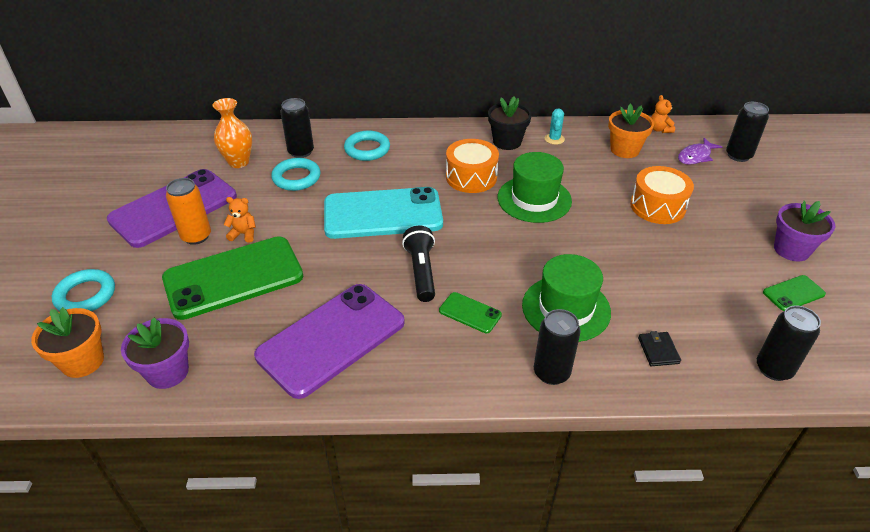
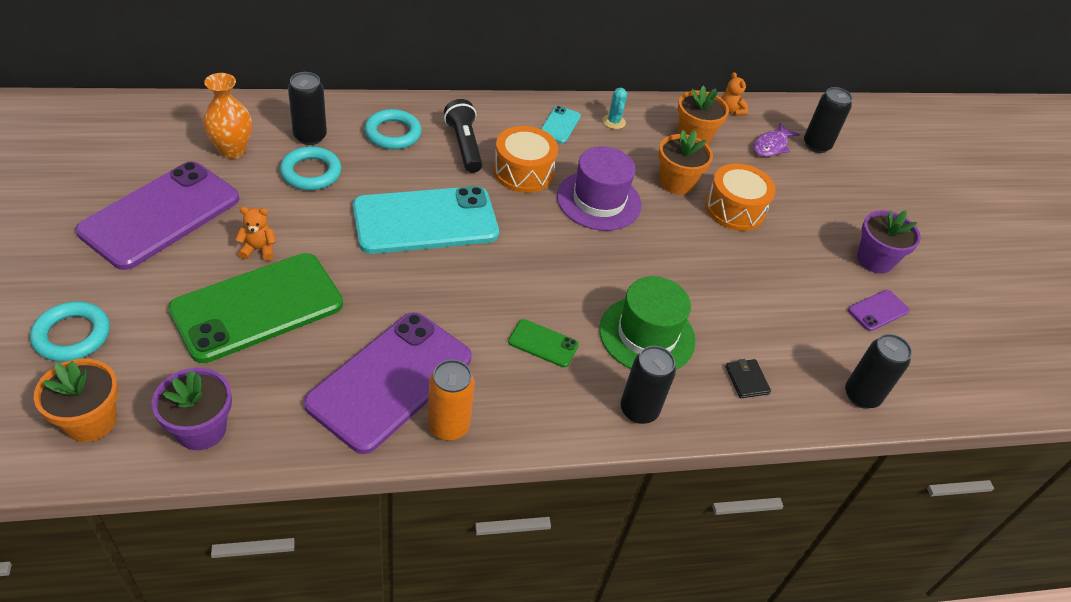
camera: 15 degrees left, 5 degrees up
orange can [166,178,211,245] -> orange can moved to [427,360,475,440]
black flashlight [402,226,435,302] -> black flashlight moved to [444,99,482,173]
black flower pot [488,97,532,150] -> turquoise phone [541,106,581,143]
green hat [497,152,572,223] -> purple hat [557,146,642,231]
green phone [763,275,826,311] -> purple phone [848,290,910,331]
none -> orange flower pot [658,130,713,195]

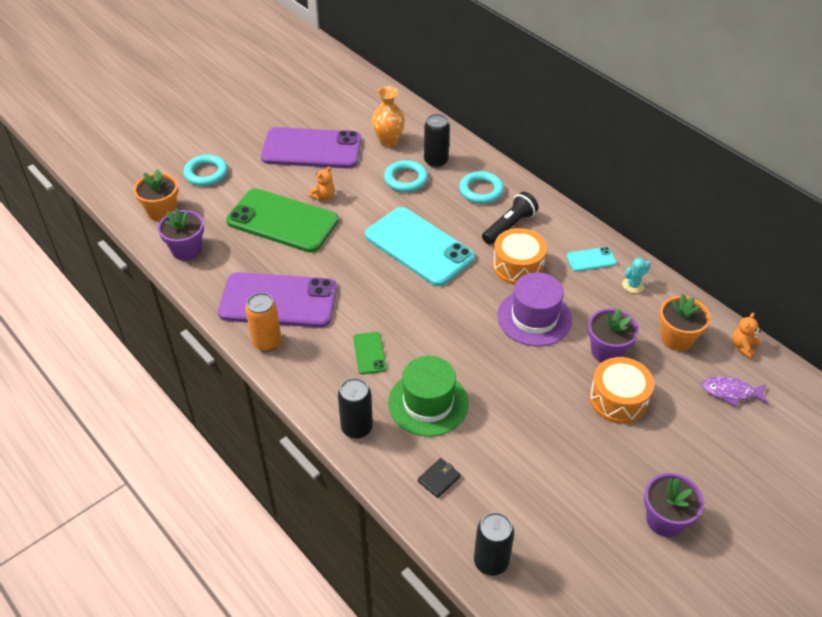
camera: 65 degrees right, 0 degrees up
orange teddy bear [235,207,276,261] -> orange teddy bear turned 75 degrees clockwise [309,167,335,200]
orange flower pot [658,130,713,195] -> purple flower pot [588,308,639,363]
black can [804,87,852,153] -> none
purple phone [848,290,910,331] -> none

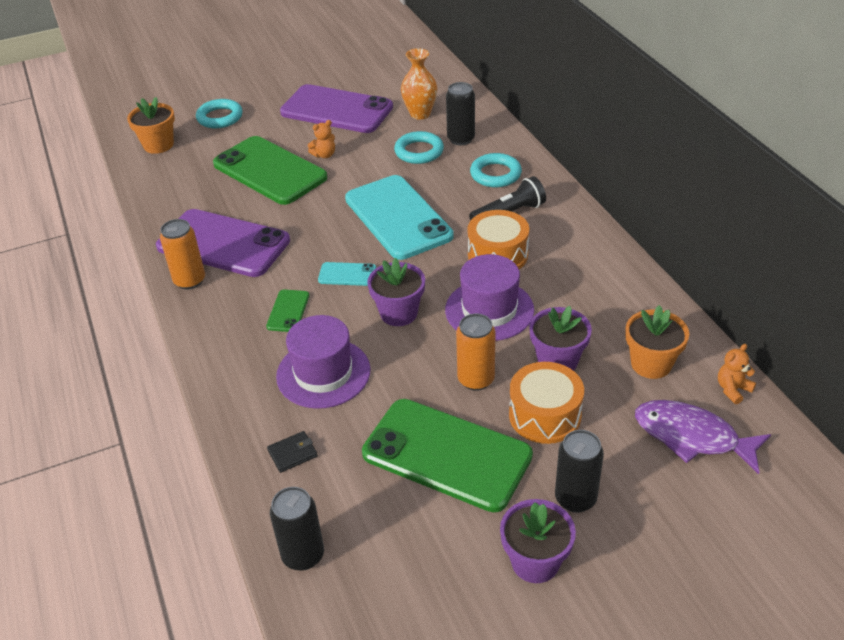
camera: 20 degrees right, 5 degrees down
purple flower pot [158,208,204,261] -> purple flower pot moved to [367,258,425,326]
black can [338,378,373,439] -> black can moved to [555,430,604,513]
green hat [388,356,469,437] -> purple hat [276,315,370,409]
turquoise phone [566,247,617,272] -> turquoise phone moved to [318,262,376,286]
turquoise cactus [622,258,651,293] -> none
purple fish [702,376,769,407] -> purple fish [635,400,771,474], size x1.58
none -> green phone [362,399,533,512]
none -> orange can [456,313,495,391]

